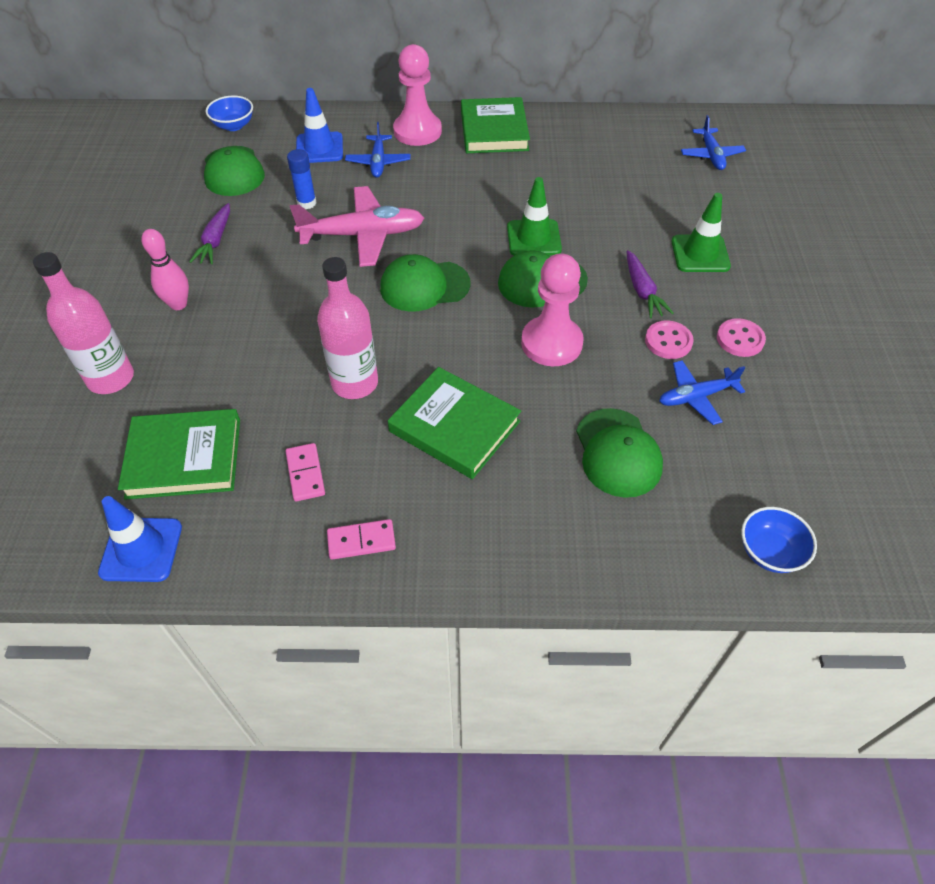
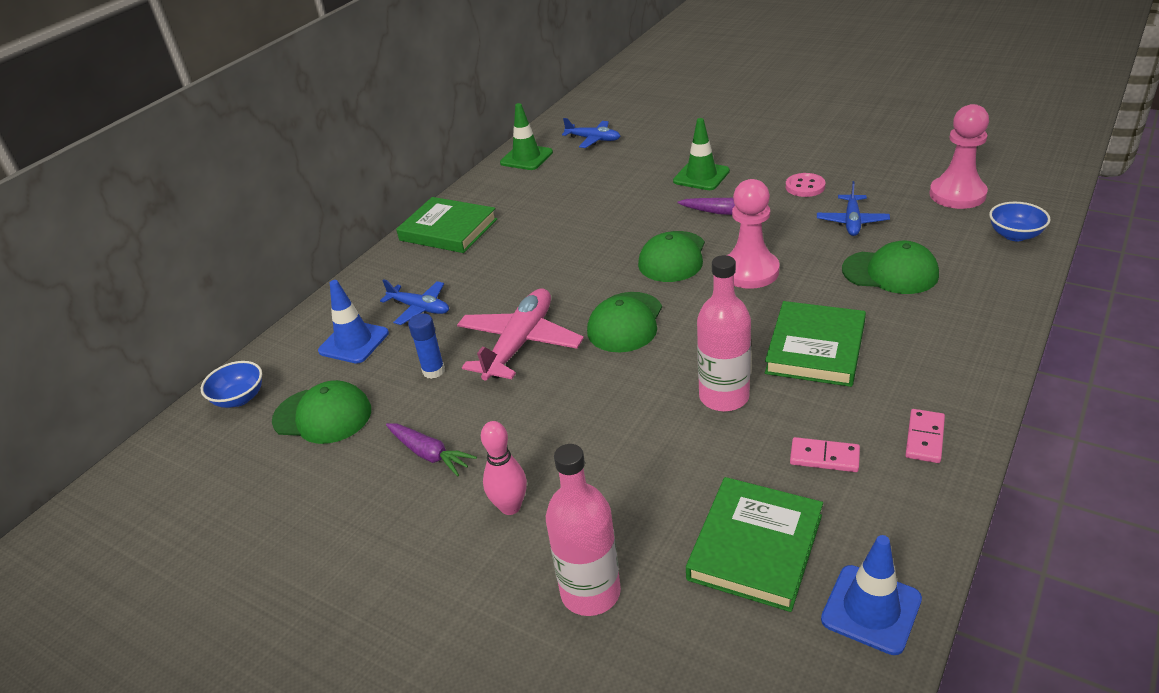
camera: 55 degrees left, 15 degrees down
green book [388,367,521,479] -> green book turned 45 degrees counterclockwise [765,301,866,387]
pink pawn [393,44,442,146] -> pink pawn moved to [929,104,989,209]
green traffic cone [507,177,562,256] -> green traffic cone moved to [500,103,553,170]
pink button [645,320,694,359] -> none

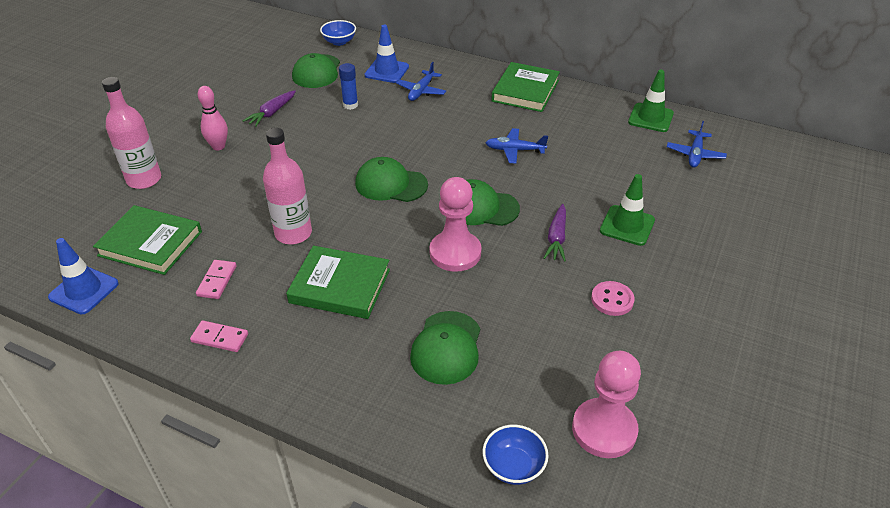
camera: 80 degrees right, 5 degrees up
pink plane [457,288,584,381] -> none
blue plane [817,181,890,236] -> blue plane moved to [486,128,548,163]

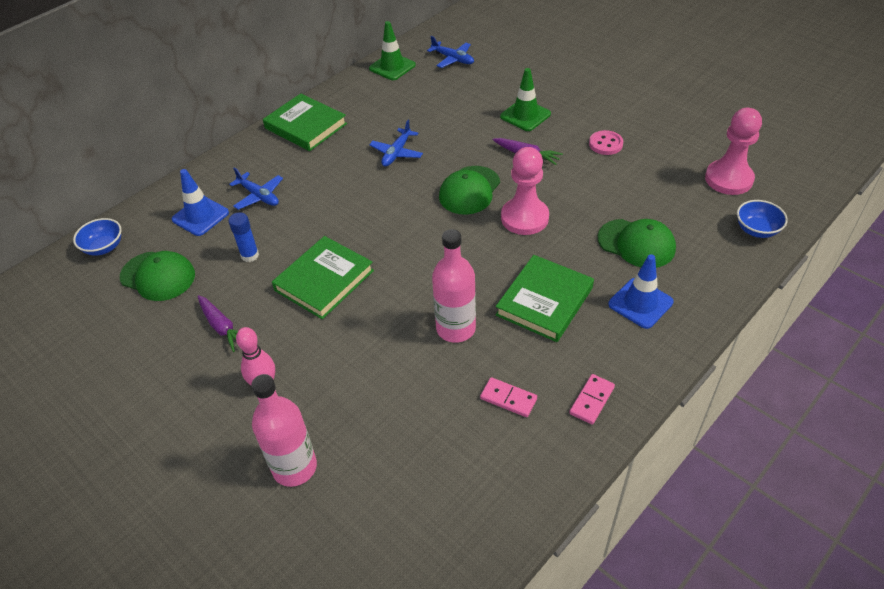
camera: 70 degrees left, 5 degrees up
blue traffic cone [48,238,119,314] -> blue traffic cone moved to [608,254,674,329]
green book [93,205,202,275] -> green book moved to [272,236,374,319]
green cap [355,157,428,202] -> none

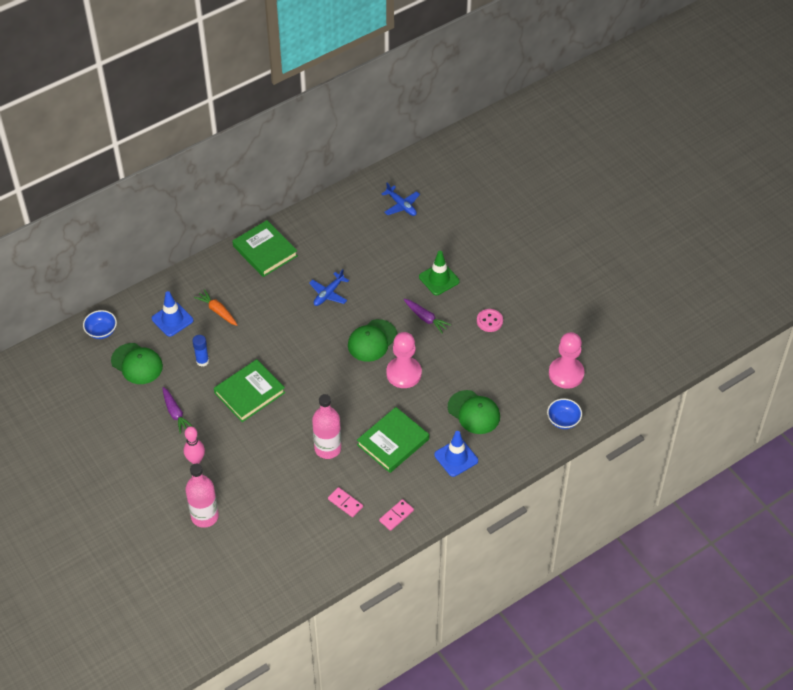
camera: 10 degrees right, 5 degrees up
blue plane [229,167,283,210] -> orange carrot [194,289,237,326]
green traffic cone [369,21,416,80] -> none

